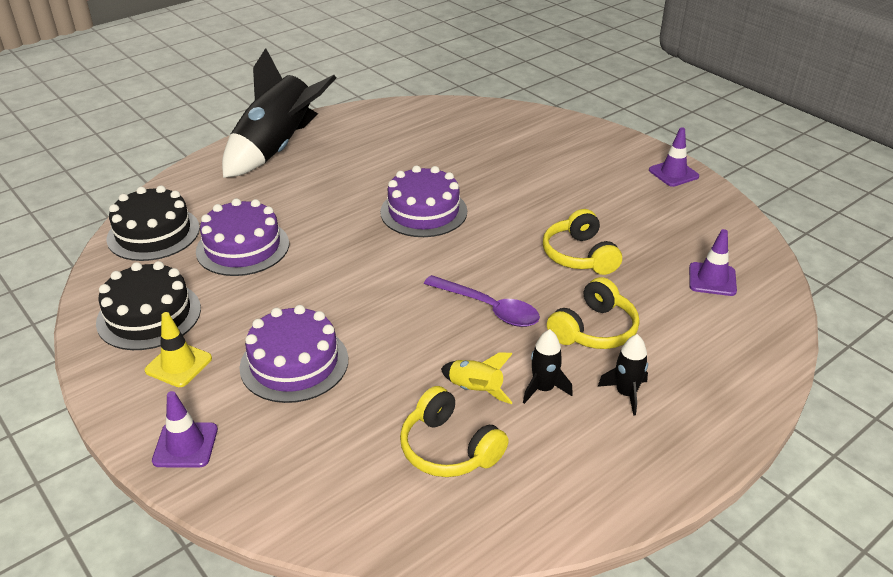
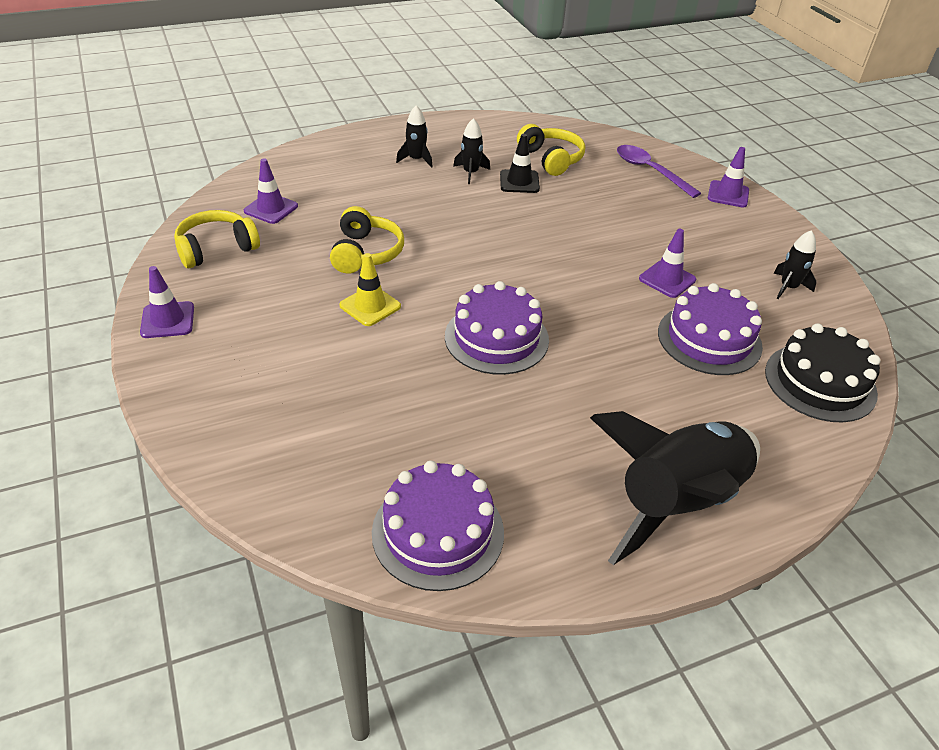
camera: 165 degrees left, 5 degrees up
black cake [96,261,201,350] -> black rocket [773,230,817,299]
yellow traffic cone [145,312,212,387] -> yellow traffic cone moved to [339,253,401,326]
purple cake [239,305,348,403] -> purple cake moved to [372,461,504,591]
purple spoon [424,275,540,327] -> purple spoon moved to [617,145,701,198]
yellow rocket [441,353,513,404] -> black traffic cone [500,134,540,193]
yellow headphones [547,277,639,349] -> yellow headphones moved to [174,210,260,268]
none -> purple traffic cone [639,229,696,298]

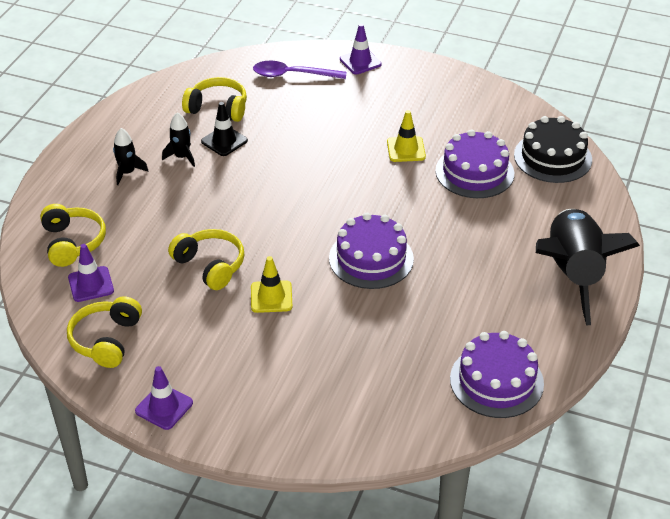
camera: 45 degrees left, 0 degrees up
purple traffic cone [639,229,696,298] -> yellow traffic cone [387,110,426,162]
black rocket [773,230,817,299] -> none
none -> yellow headphones [40,204,106,267]

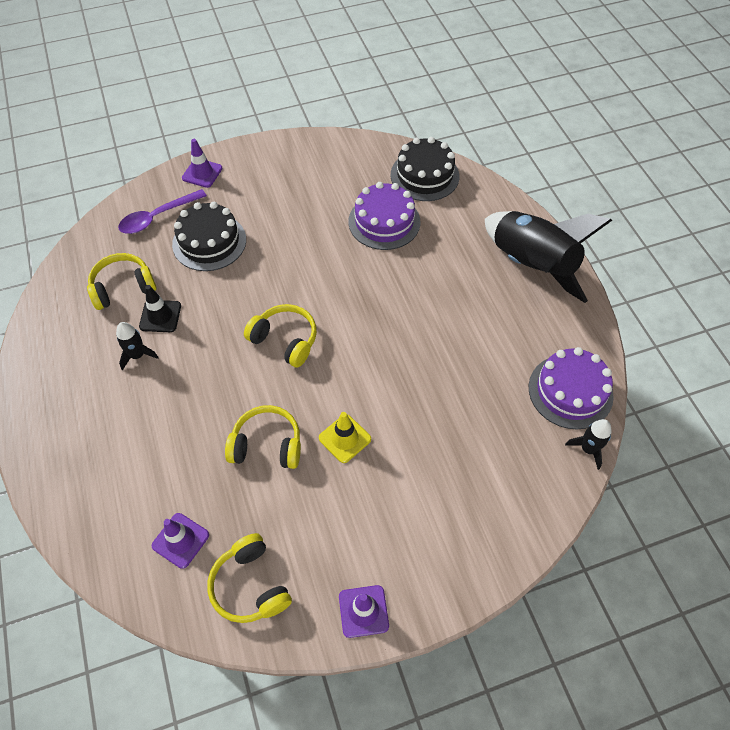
camera: 40 degrees left, 15 degrees up
yellow headphones [40,204,106,267] -> yellow headphones moved to [244,304,317,368]
black rocket [113,128,149,185] -> black rocket moved to [565,419,612,470]
purple cake [329,213,414,289] -> none
yellow traffic cone [387,110,426,162] -> none
none -> black cake [172,202,246,271]

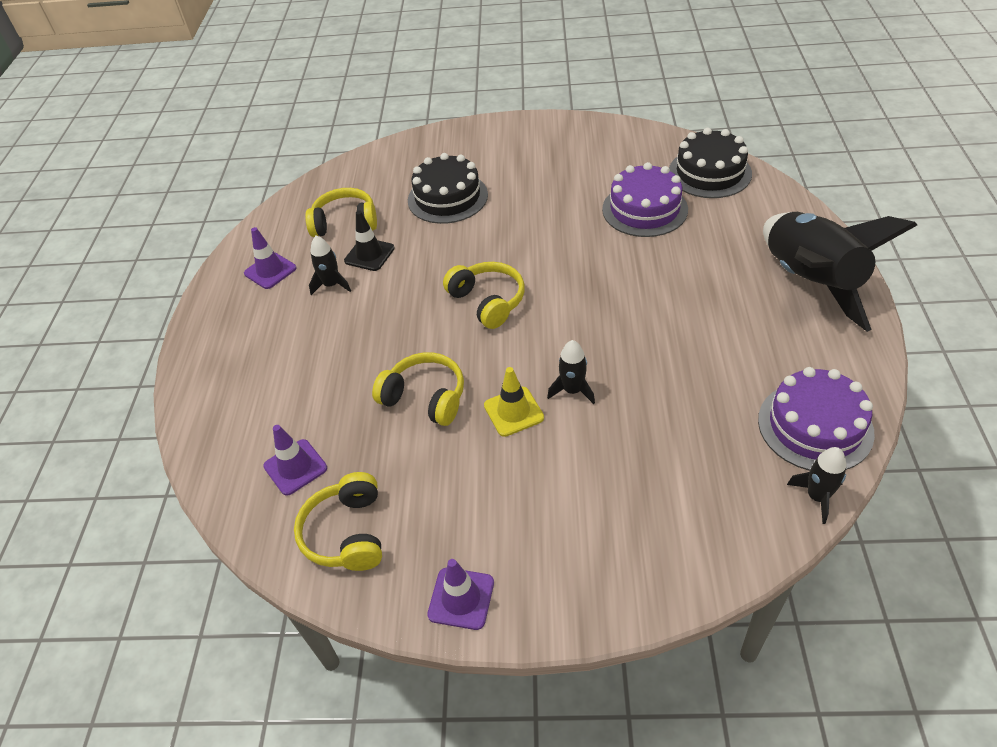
camera: 25 degrees right, 10 degrees down
purple spoon [118,189,207,234] -> none
purple traffic cone [182,139,223,188] -> purple traffic cone moved to [244,227,296,289]
none -> black rocket [547,340,595,404]

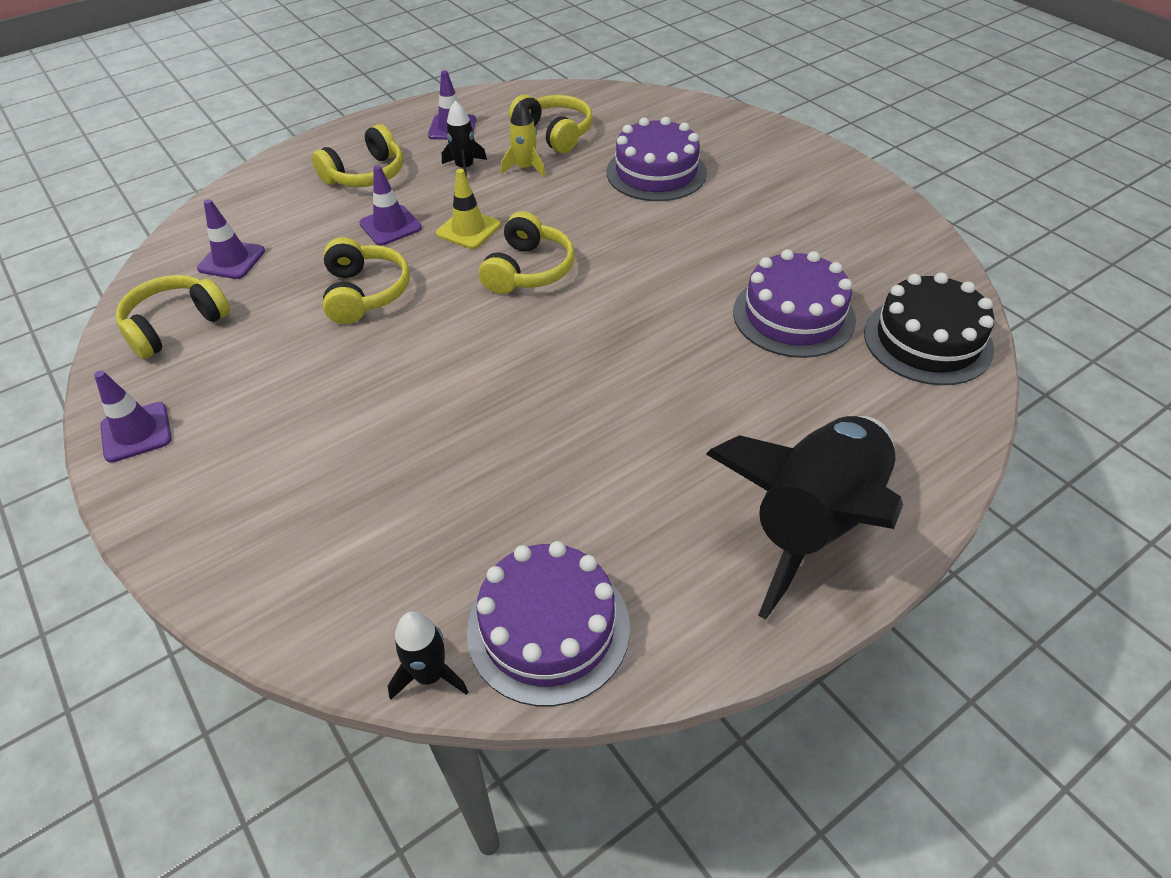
camera: 50 degrees right, 0 degrees up
black traffic cone [344,210,395,271] -> yellow rocket [501,101,546,178]
black cake [408,153,488,224] -> purple cake [607,117,707,201]
yellow traffic cone [484,367,544,437] -> yellow traffic cone moved to [436,169,501,249]
black rocket [547,340,595,404] -> none
none -> yellow headphones [312,124,403,187]
none -> purple traffic cone [359,165,422,246]

